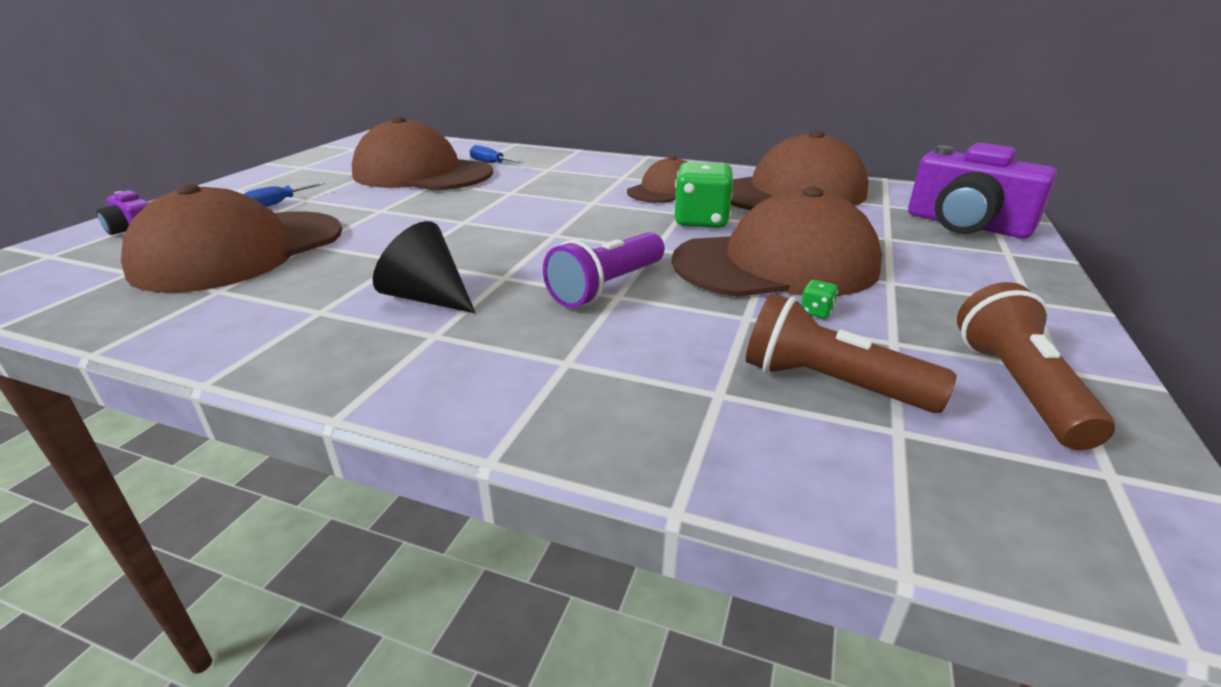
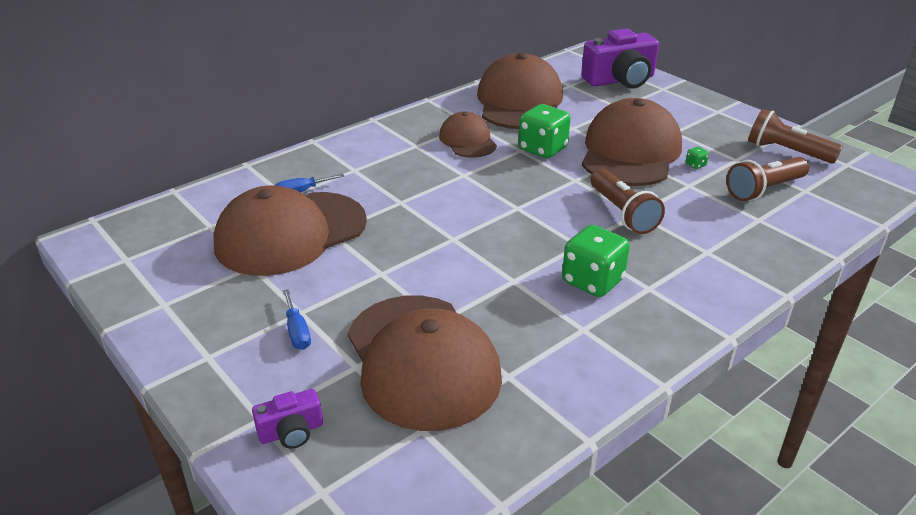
camera: 60 degrees left, 5 degrees up
black cone [373,221,476,313] -> green dice [562,225,630,297]
purple flashlight [543,232,665,308] -> brown flashlight [591,169,665,234]

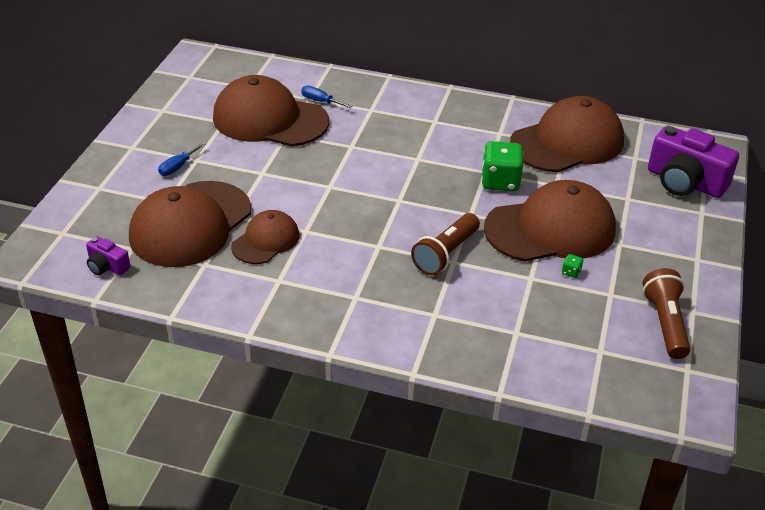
camera: 55 degrees right, 5 degrees up
purple camera [252,389,323,449] -> purple camera moved to [86,236,131,276]
brown cap [439,112,497,158] -> brown cap moved to [231,210,299,264]
green dice [562,225,630,297] -> none
brown flashlight [726,157,809,201] -> none

